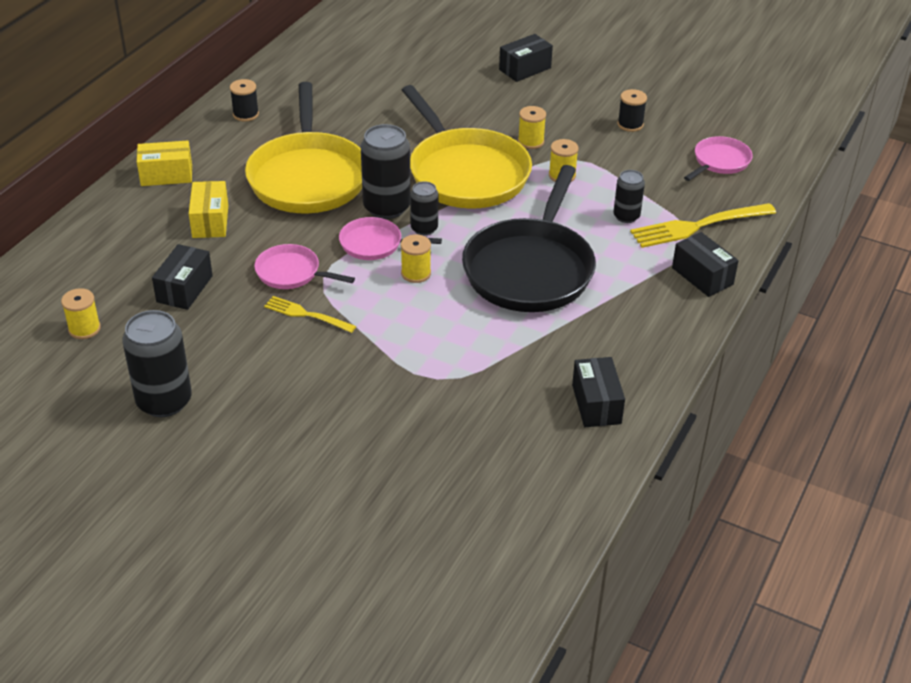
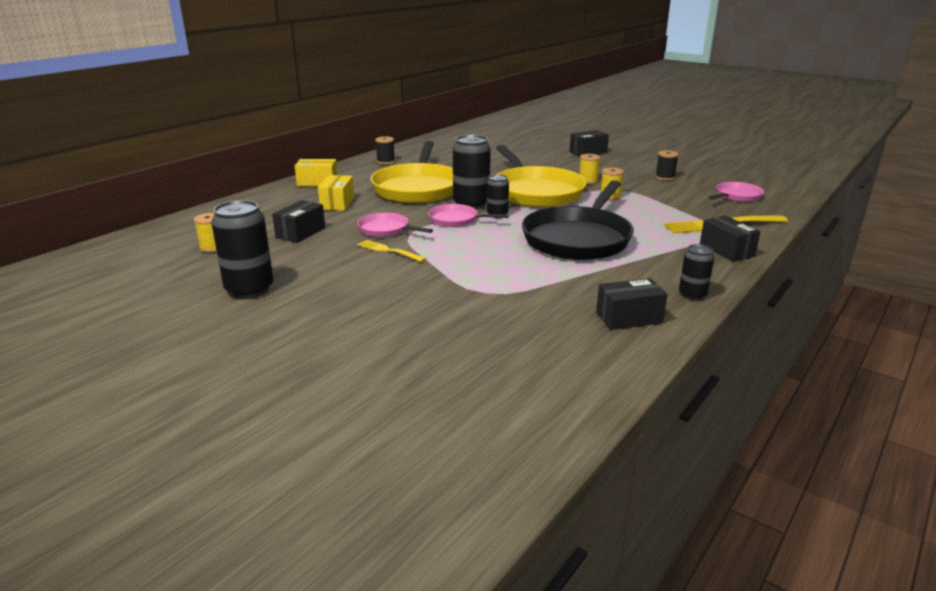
camera: 10 degrees right, 15 degrees down
yellow spool [401,235,431,283] -> none
black box [572,357,625,427] -> black box turned 75 degrees clockwise [596,278,667,330]
black can [613,170,645,223] -> black can moved to [679,244,714,300]

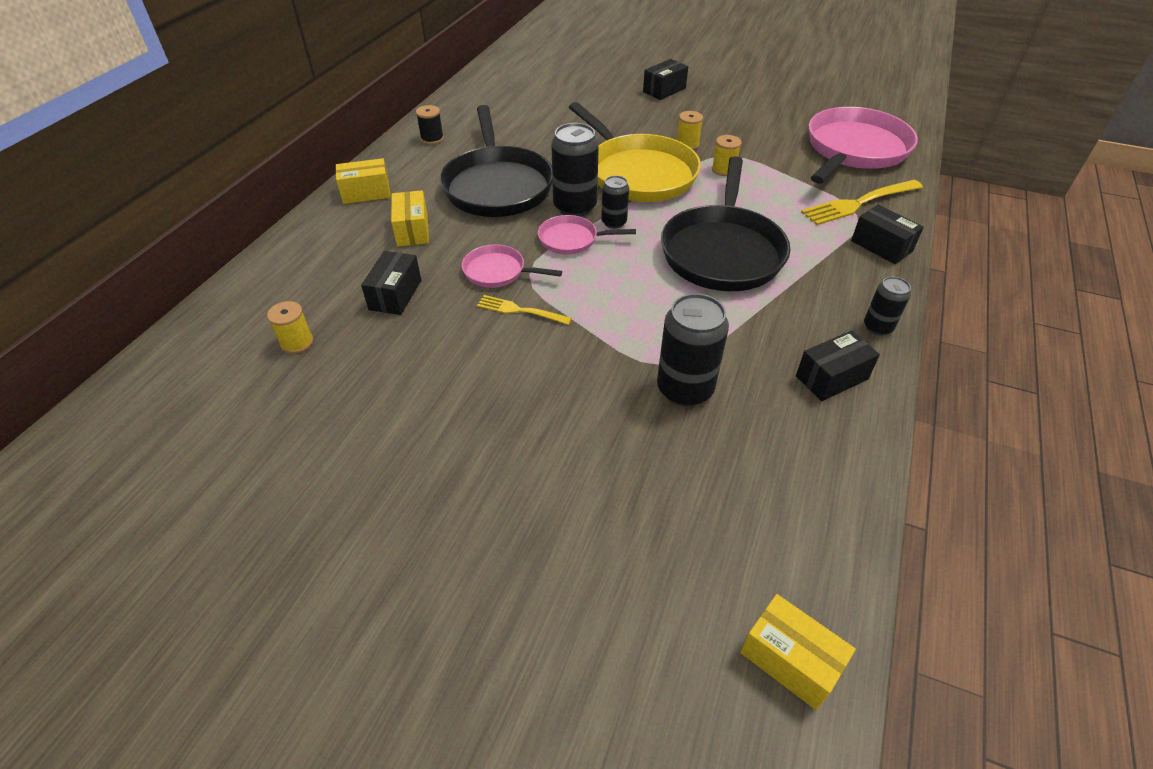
camera: 15 degrees left, 20 degrees up
black can [211,200,273,298] -> black can moved to [657,294,729,406]
yellow pan [370,141,453,203] -> black pan [440,105,553,217]
black spool [655,150,679,180] -> none
pink pan [709,182,764,202] -> pink pan [809,107,918,183], size x2.08
none -> yellow box [740,594,856,710]

